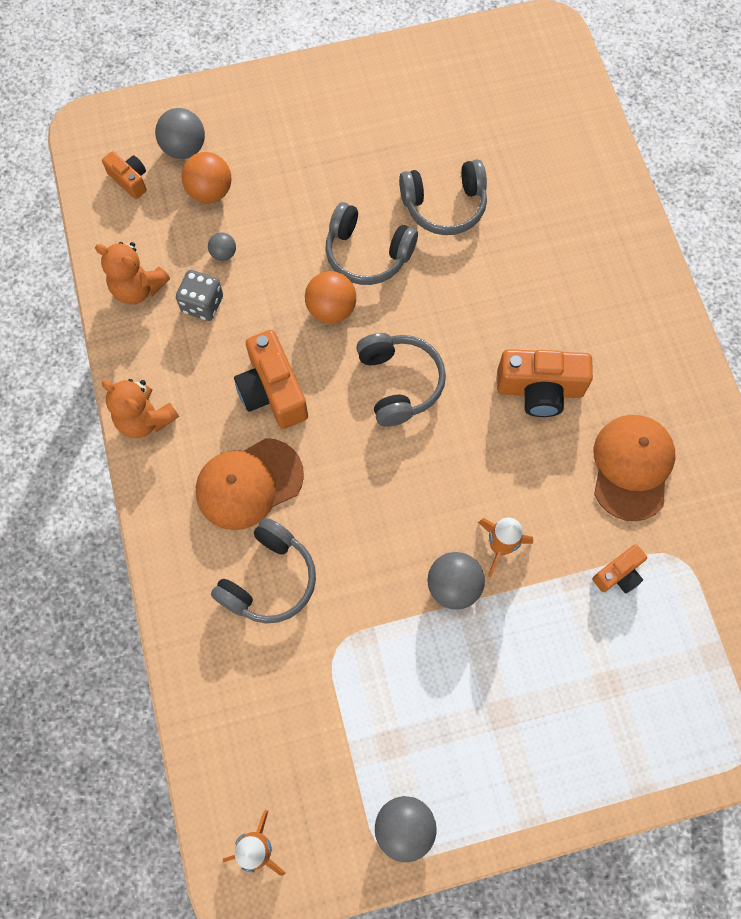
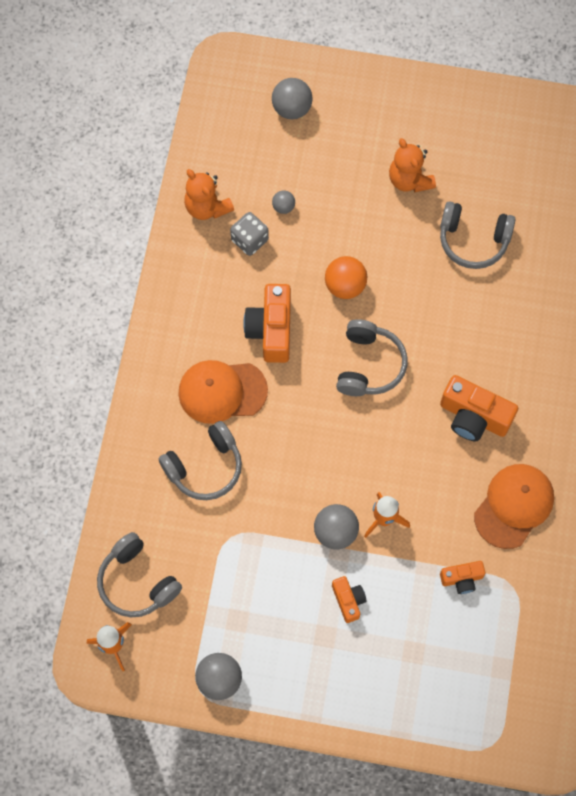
camera: 25 degrees right, 0 degrees up
orange camera [102,151,147,199] -> orange camera moved to [332,576,367,623]
orange teddy bear [102,379,179,438] -> orange teddy bear moved to [389,138,436,192]
orange ball [181,152,231,203] -> none
grey headphones [326,202,418,285] -> grey headphones moved to [97,532,182,617]

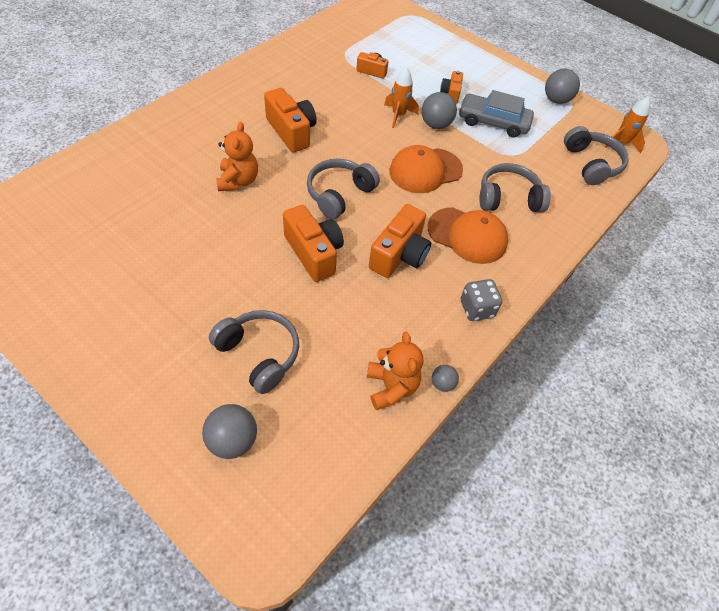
camera: 155 degrees left, 15 degrees down
grey dice [230,212,269,256] -> grey dice moved to [461,279,502,321]
grey ball [272,191,295,214] -> grey ball moved to [432,365,459,392]
orange ball [325,256,367,299] -> orange camera [283,205,344,282]
orange teddy bear [389,138,436,192] -> orange teddy bear moved to [216,122,258,191]
grey headphones [440,201,515,269] -> grey headphones moved to [209,310,299,394]
orange cap [474,464,554,549] -> orange cap moved to [389,145,463,193]
none -> grey car [459,90,534,138]

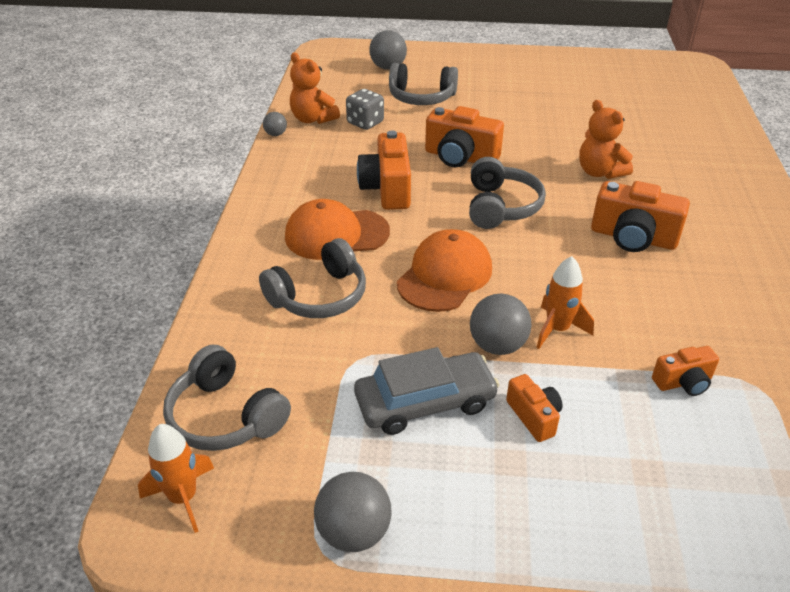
camera: 150 degrees right, 15 degrees down
grey dice [461,279,502,321] -> grey dice moved to [346,89,384,130]

